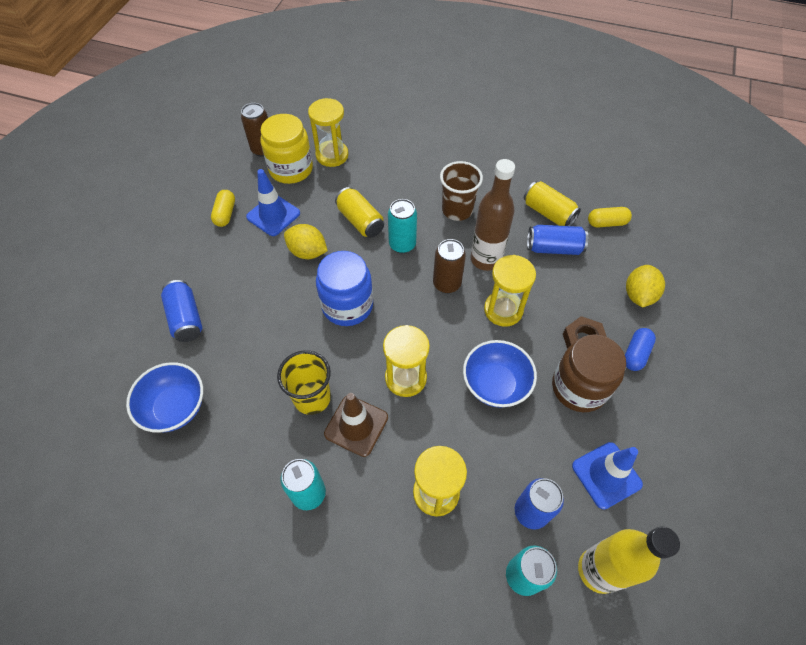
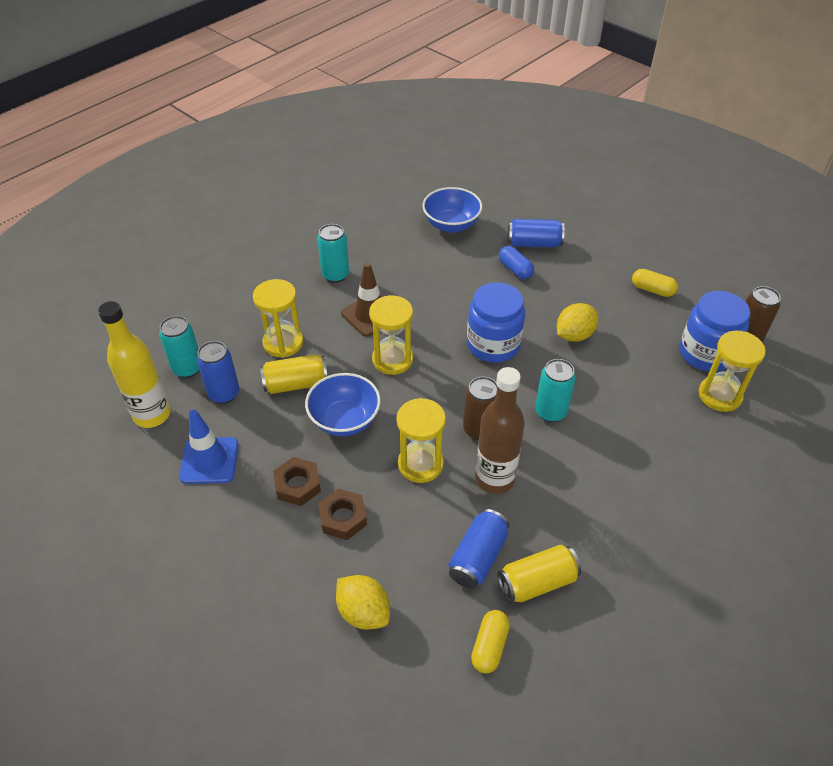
camera: 115 degrees right, 10 degrees down
blue traffic cone [246,169,300,236] -> none
yellow jar [261,114,313,184] -> blue jar [679,291,750,371]
yellow cup [277,350,331,415] -> none
yellow can [335,187,384,238] -> yellow can moved to [260,354,327,394]
brown cup [440,161,483,221] -> none
brown jar [552,334,626,412] -> brown nut [273,457,321,506]
blue capsule [625,328,656,371] -> blue capsule moved to [499,246,534,279]

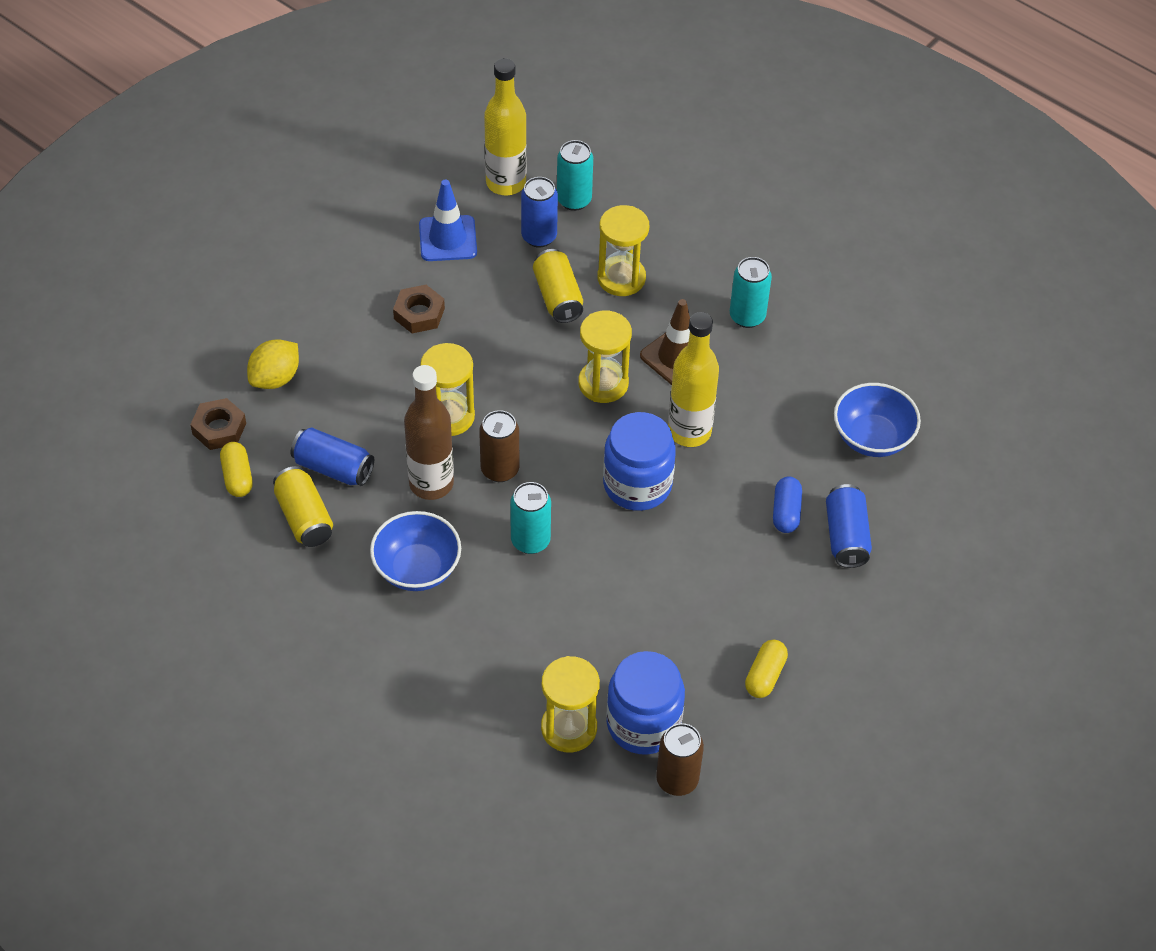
camera: 85 degrees right, 5 degrees up
blue bowl [305,373,381,436] -> blue bowl moved to [370,511,461,591]
brown nut [318,489,367,540] -> brown nut moved to [190,398,246,450]
yellow capsule [471,610,510,673] -> yellow capsule turned 60 degrees clockwise [220,442,253,497]
blue capsule [499,246,534,279] -> blue capsule turned 45 degrees counterclockwise [773,477,802,533]
yellow lemon [557,303,598,342] -> none
none -> yellow bottle [668,312,719,447]

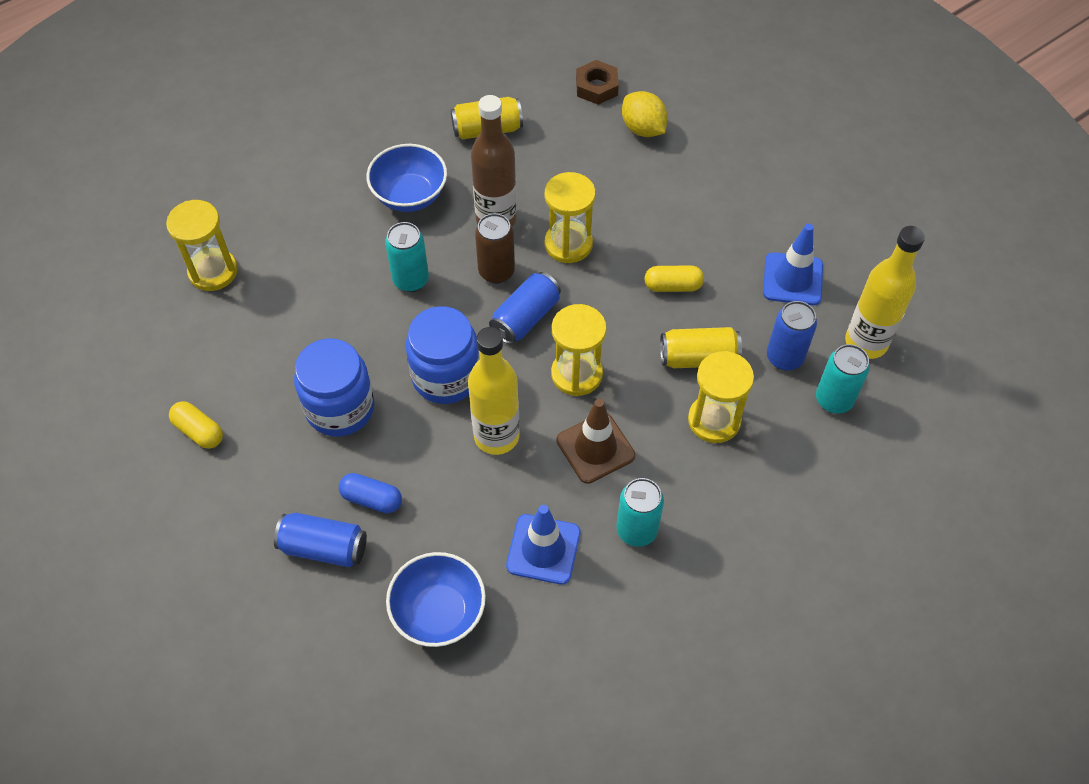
camera: 105 degrees right, 5 degrees up
yellow capsule [220,442,253,497] -> yellow capsule moved to [644,266,704,292]
blue can [291,428,374,486] -> blue can moved to [489,272,561,344]
brown nut [393,285,445,333] -> none
blue jar [607,651,685,755] -> blue jar moved to [294,338,375,437]
brown can [656,723,704,796] -> none
none -> blue traffic cone [506,505,580,585]

